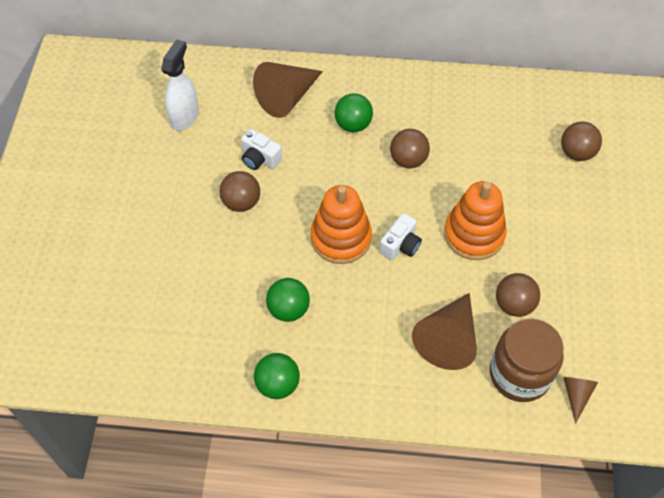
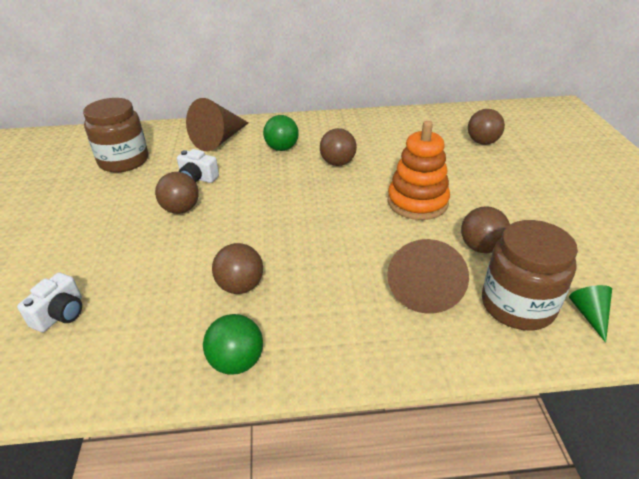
camera: 10 degrees left, 20 degrees down
white spray bottle [161,39,199,131] -> brown jar [83,98,148,173]
green ball [266,278,310,322] -> brown ball [212,243,263,294]
orange stacking toy [311,185,372,264] -> none
white camera [379,213,422,260] -> white camera moved to [17,273,82,332]
brown cone [563,377,598,424] -> green cone [569,285,612,343]

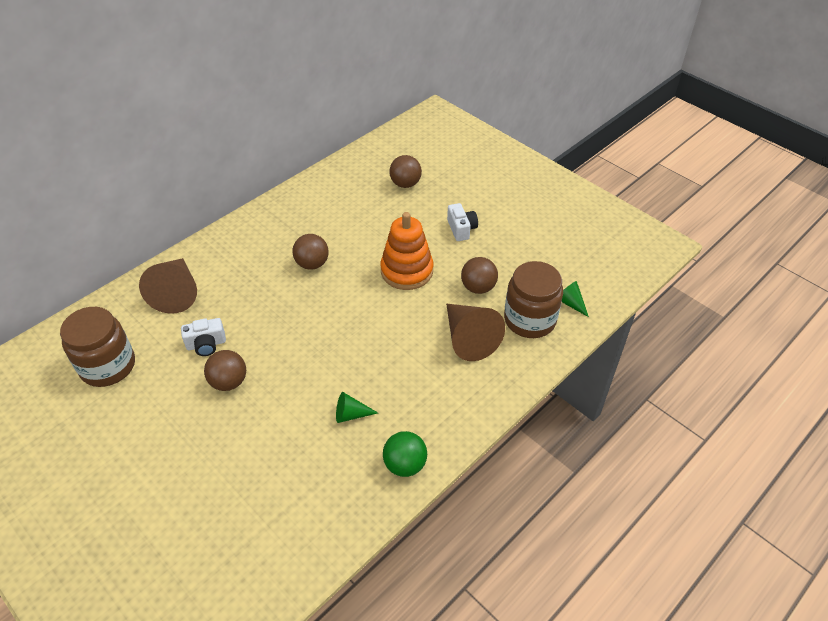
camera: 40 degrees left, 10 degrees up
white camera [17,273,82,332] -> white camera moved to [447,203,478,241]
brown ball [212,243,263,294] -> green cone [336,392,378,423]
green ball [263,115,299,151] -> none

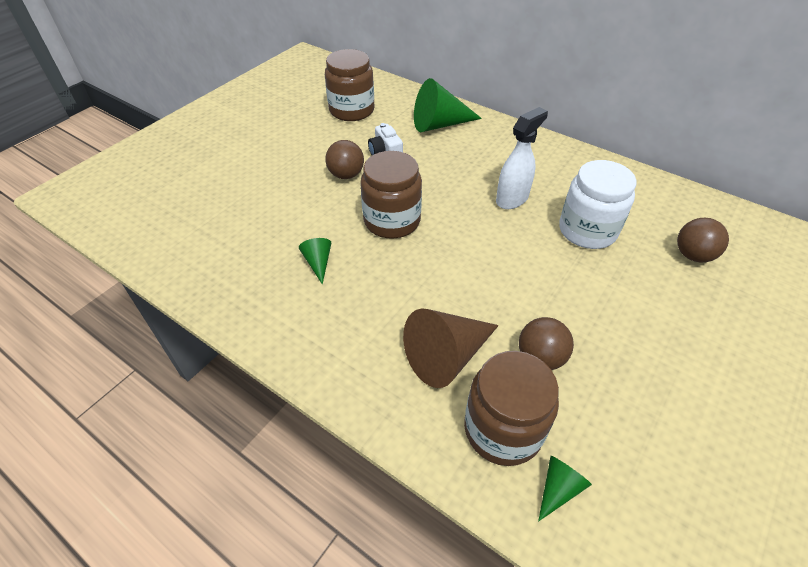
camera: 80 degrees right, 0 degrees up
brown cone [139,258,197,314] -> green cone [414,78,482,132]
brown ball [292,234,329,270] -> white spray bottle [496,107,548,209]
orange stacking toy [380,212,433,290] -> none
green ball [383,431,427,477] -> none
white camera [447,203,478,241] -> none
none -> brown jar [360,151,422,239]
none -> white jar [559,160,636,249]

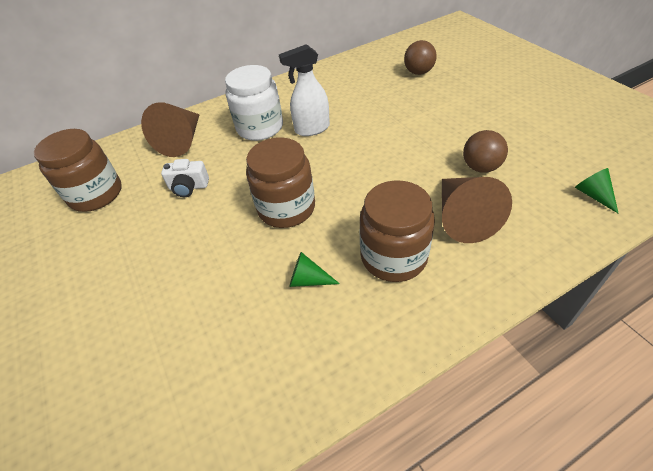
camera: 60 degrees left, 0 degrees up
brown ball [325,140,364,179] -> none
green cone [414,78,482,132] -> brown cone [141,102,200,157]
brown jar [464,351,559,466] -> brown jar moved to [360,180,435,282]
white spray bottle [496,107,548,209] -> white spray bottle turned 90 degrees counterclockwise [279,44,330,136]
white jar [559,160,636,249] -> white jar moved to [225,65,283,141]

